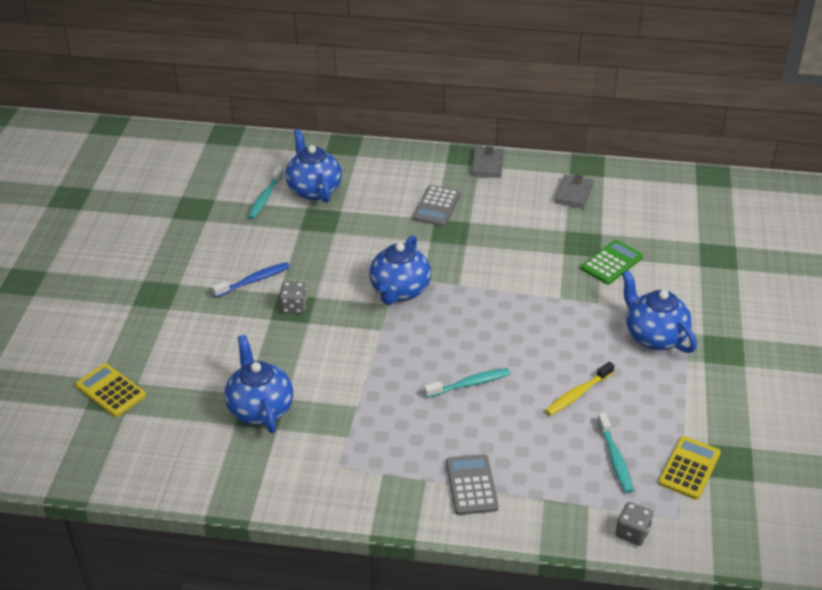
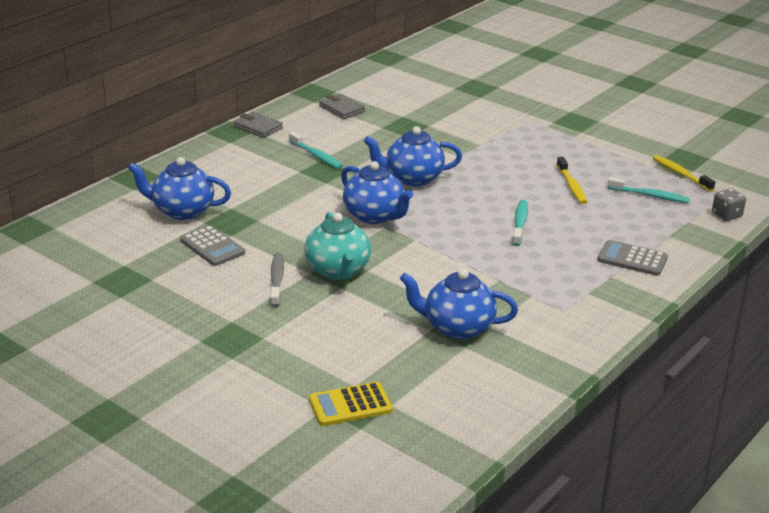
camera: 60 degrees left, 10 degrees down
blue toothbrush [212,262,290,297] -> grey toothbrush [270,252,284,307]
turquoise toothbrush [248,166,283,219] -> turquoise toothbrush moved to [289,132,343,169]
grey dice [279,282,307,314] -> turquoise teapot [304,212,371,280]
grey calculator [413,185,460,226] -> grey calculator moved to [180,225,245,266]
green calculator [581,240,643,285] -> none
blue teapot [622,270,697,353] -> blue teapot moved to [364,126,462,186]
yellow calculator [658,436,721,500] -> yellow toothbrush [653,155,715,192]

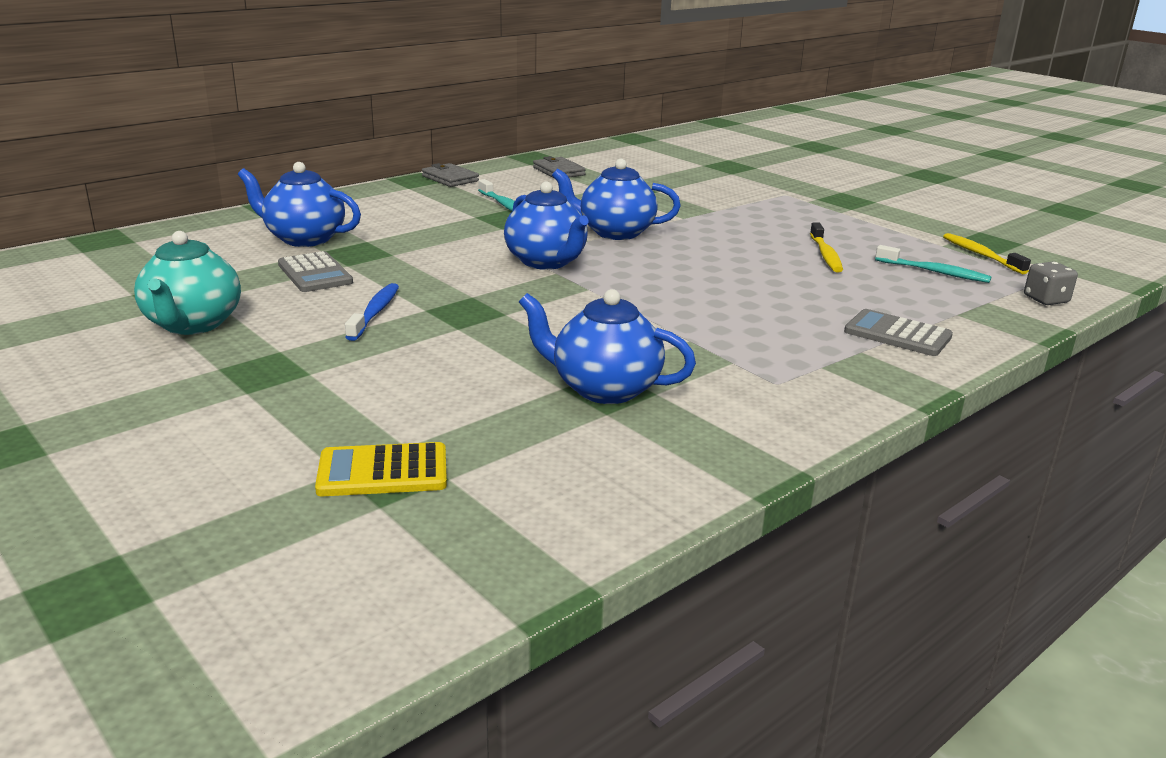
camera: 10 degrees right, 5 degrees down
grey toothbrush [270,252,284,307] -> blue toothbrush [345,283,399,341]
turquoise teapot [304,212,371,280] -> turquoise teapot moved to [134,231,241,335]
turquoise toothbrush [512,200,528,246] -> none

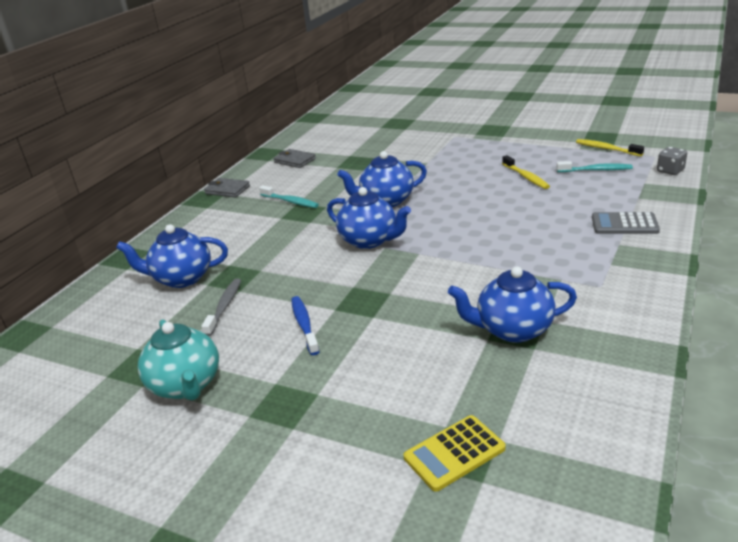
camera: 20 degrees left, 5 degrees up
grey calculator [278,251,353,292] -> grey toothbrush [201,279,241,336]

